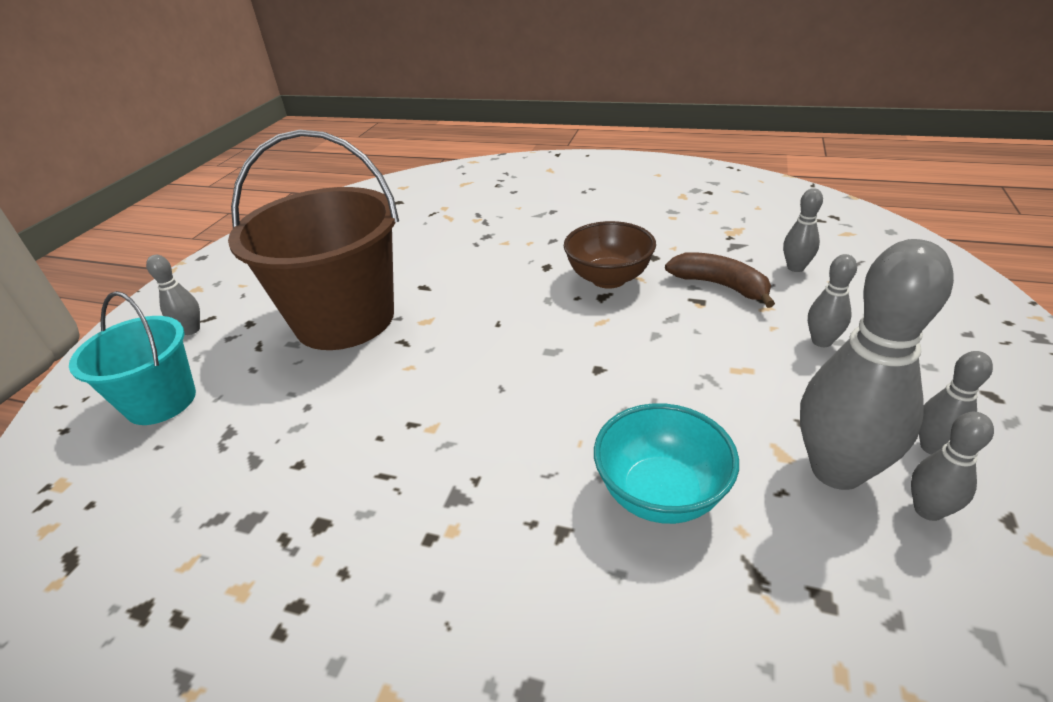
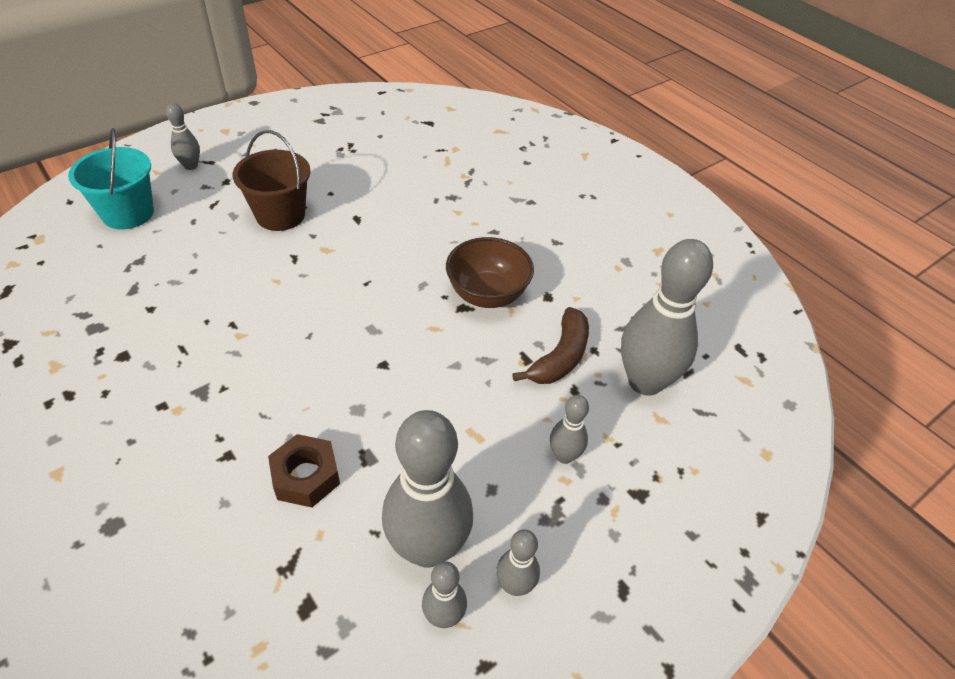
camera: 30 degrees right, 10 degrees up
brown bucket [228,130,399,350] -> brown bucket [233,130,311,231], size x0.58
turquoise bowl [594,403,739,524] -> brown nut [268,434,340,507]
brown banana [665,252,775,308] -> brown banana turned 45 degrees clockwise [512,307,589,384]
grey bowling pin [783,188,823,272] -> grey bowling pin [621,239,713,396], size x2.07

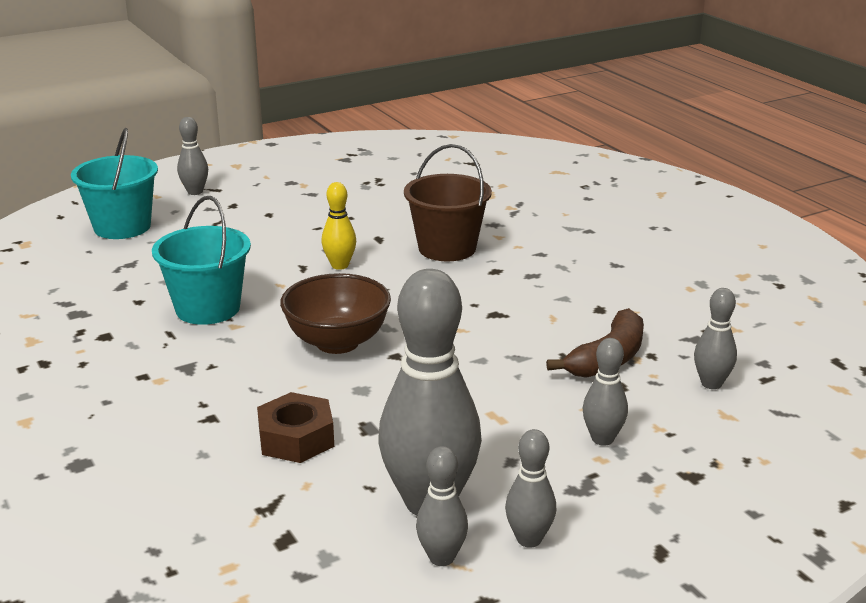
camera: 10 degrees right, 20 degrees down
brown bucket [233,130,311,231] -> brown bucket moved to [404,144,492,262]
brown bowl [446,237,534,308] -> brown bowl moved to [280,273,391,354]
grey bowling pin [621,239,713,396] -> grey bowling pin [694,288,737,389], size x0.48
none -> turquoise bucket [152,196,251,325]
none -> yellow bowling pin [321,182,356,270]

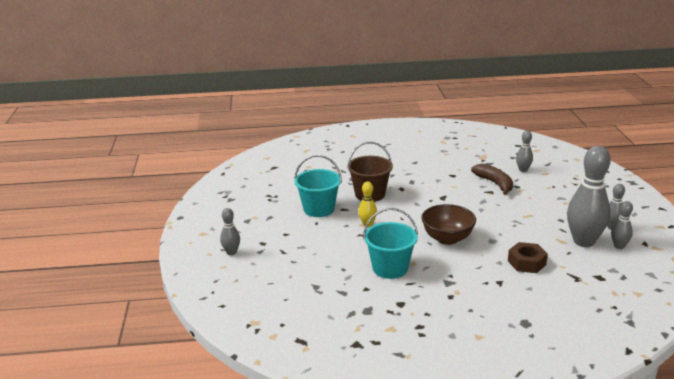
camera: 65 degrees left, 0 degrees up
turquoise bucket [71,128,158,239] -> turquoise bucket moved to [294,155,342,217]
grey bowling pin [582,338,628,446] -> none

